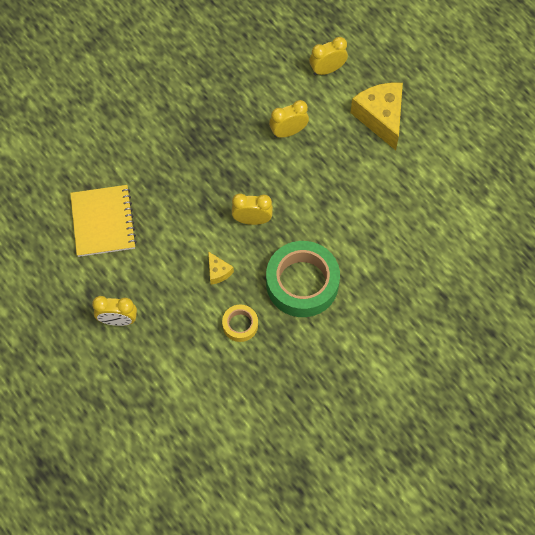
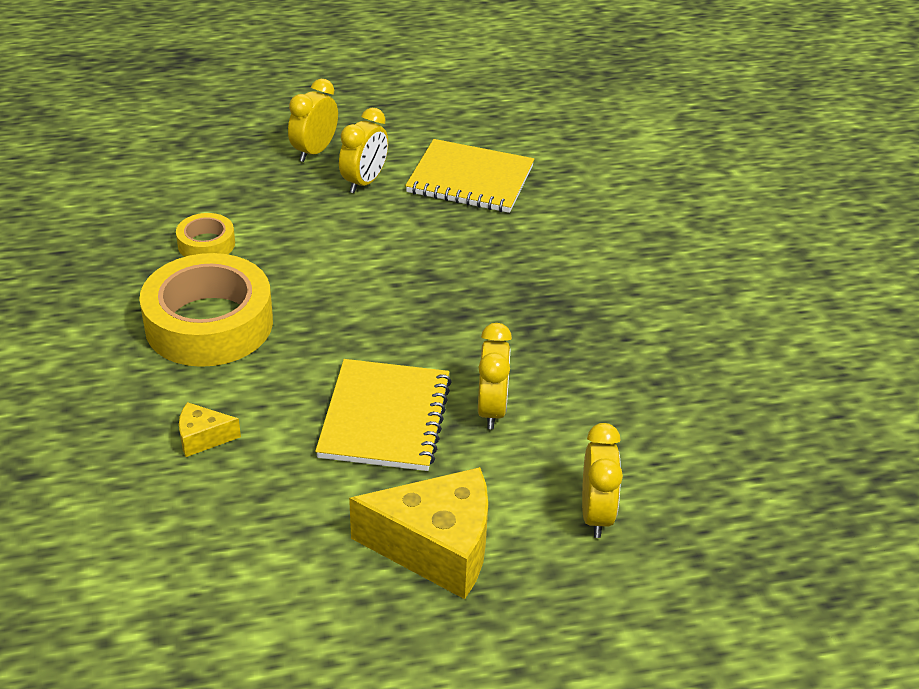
camera: 115 degrees right, 25 degrees down
yellow cheese [208,251,234,285] -> yellow cheese moved to [179,402,241,457]
yellow clock [232,193,273,225] -> yellow clock moved to [339,108,388,193]
green tape [266,241,340,317] -> yellow tape [139,253,273,367]
none -> yellow notebook [315,359,452,471]

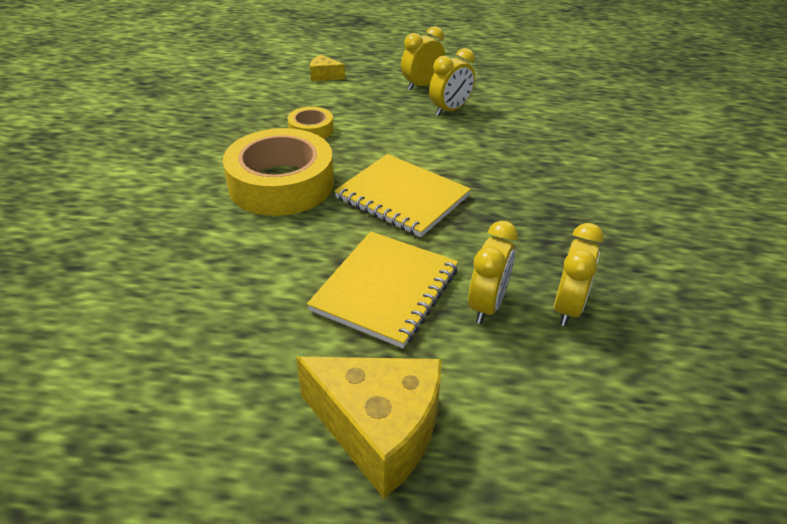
camera: 20 degrees right, 0 degrees up
yellow cheese [179,402,241,457] -> yellow cheese moved to [310,54,345,81]
yellow notebook [405,139,534,213] -> yellow notebook moved to [334,154,471,237]
yellow clock [582,423,623,538] -> yellow clock moved to [554,223,604,326]

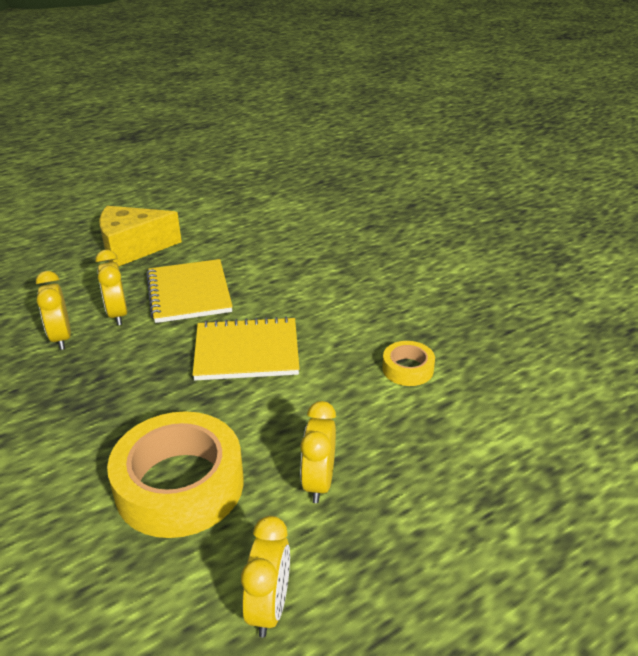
camera: 140 degrees right, 5 degrees down
yellow tape [223,128,334,216] -> yellow tape moved to [107,411,244,538]
yellow cheese [310,54,345,81] -> none
yellow clock [401,26,445,91] -> yellow clock moved to [241,516,290,637]

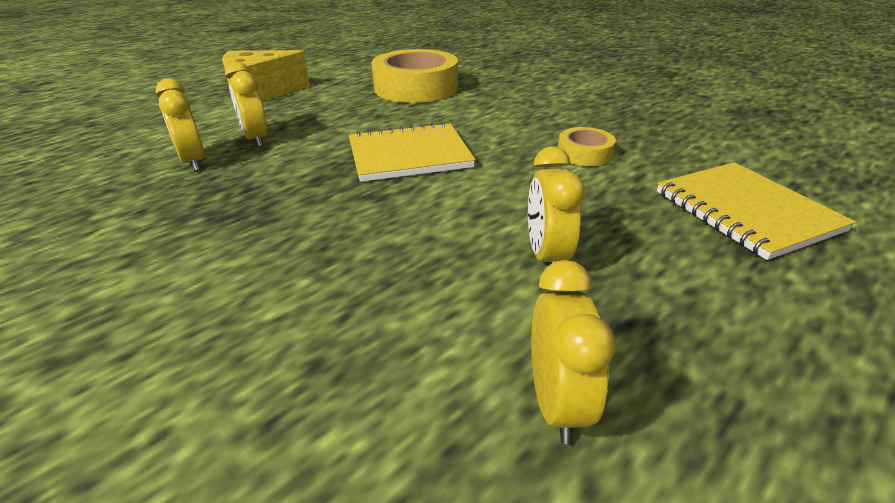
camera: 10 degrees left, 0 degrees up
yellow tape [107,411,244,538] -> yellow tape moved to [372,49,458,103]
yellow notebook [146,259,233,323] -> yellow notebook moved to [657,162,856,260]

